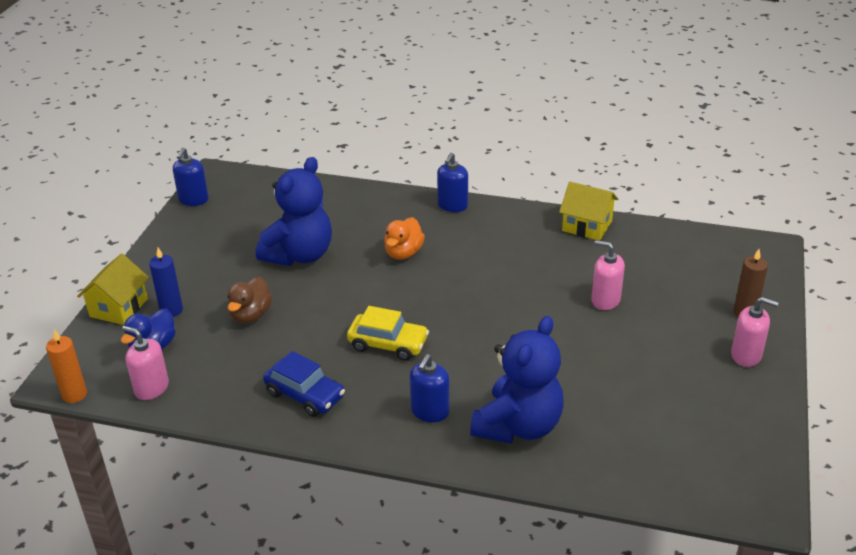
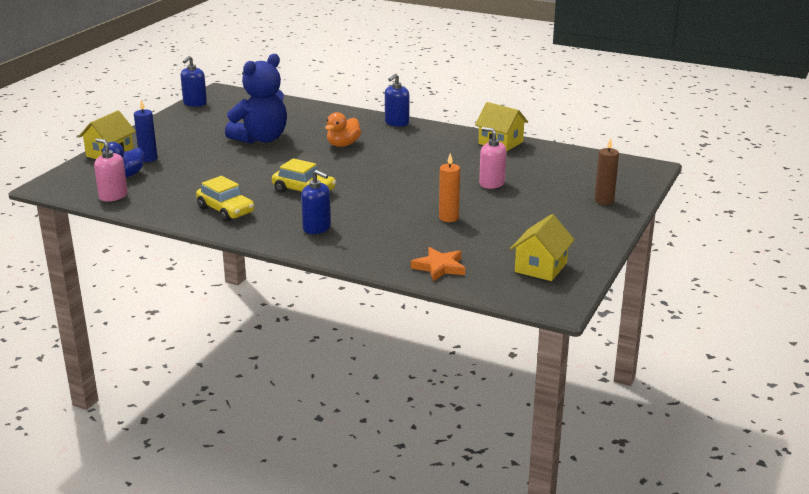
camera: 10 degrees right, 10 degrees down
orange candle [46,329,87,403] -> orange candle moved to [439,153,460,222]
brown duck [227,277,273,324] -> none
blue car [263,351,345,417] -> yellow car [196,176,254,222]
blue soap dispenser [410,354,450,422] -> blue soap dispenser turned 90 degrees counterclockwise [301,170,331,234]
blue teddy bear [470,316,563,443] -> none
pink soap dispenser [731,297,779,367] -> none
none -> orange star [411,247,465,281]
none -> yellow house [510,214,575,281]

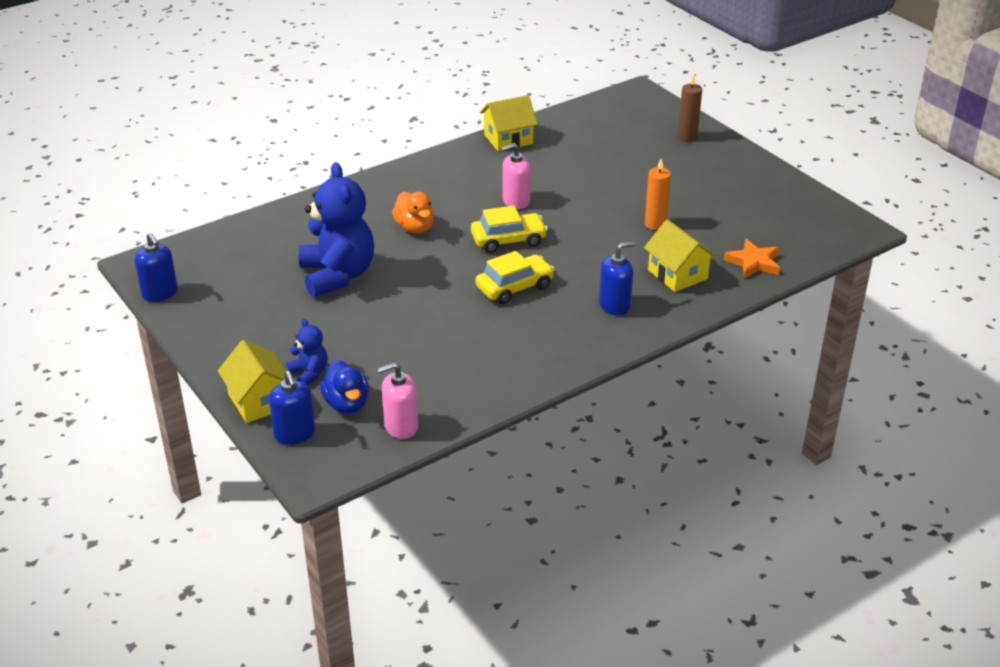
camera: 60 degrees left, 10 degrees up
blue candle [134,100,157,162] -> blue teddy bear [287,318,328,385]
yellow car [196,176,254,222] -> yellow car moved to [471,206,548,253]
blue soap dispenser [385,74,409,127] -> blue soap dispenser moved to [269,371,315,445]
pink soap dispenser [479,127,506,189] -> pink soap dispenser moved to [501,143,531,209]
yellow house [510,214,575,281] -> yellow house moved to [644,219,717,292]

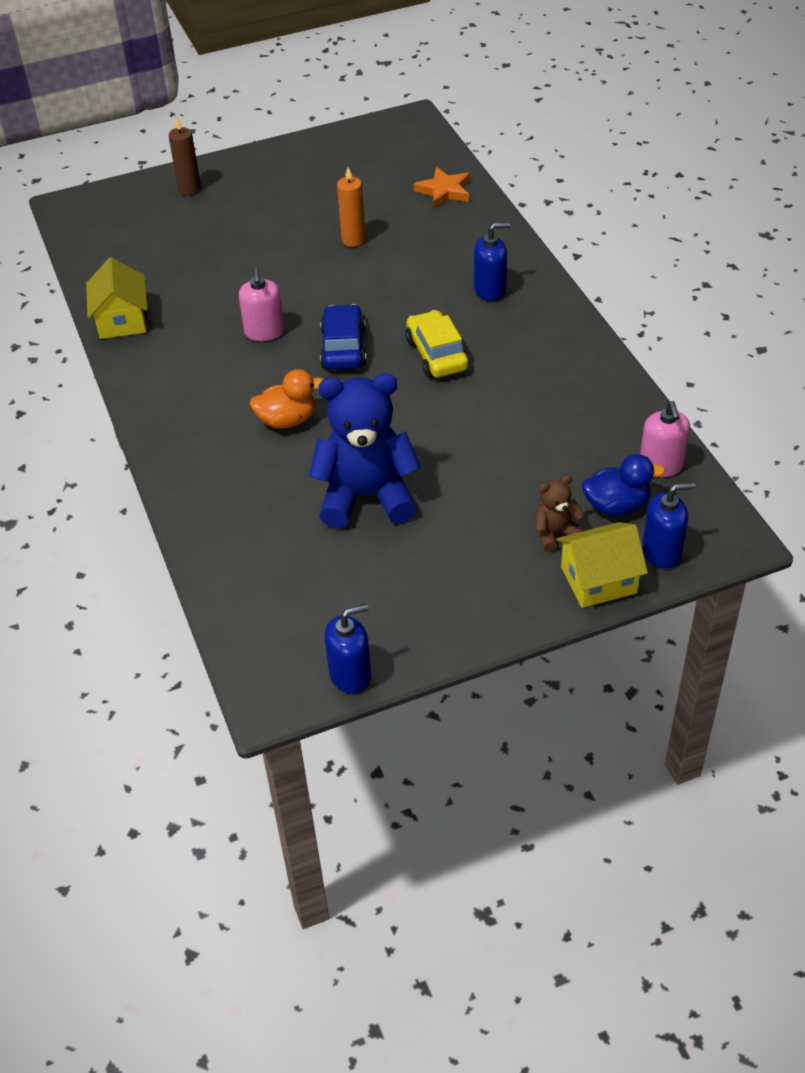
camera: 75 degrees left, 10 degrees up
blue teddy bear [287,318,328,385] -> brown teddy bear [535,475,584,552]
yellow car [471,206,548,253] -> blue car [320,304,366,370]
blue soap dispenser [599,241,636,315] -> blue soap dispenser turned 90 degrees clockwise [474,222,511,301]
yellow house [644,219,717,292] -> none

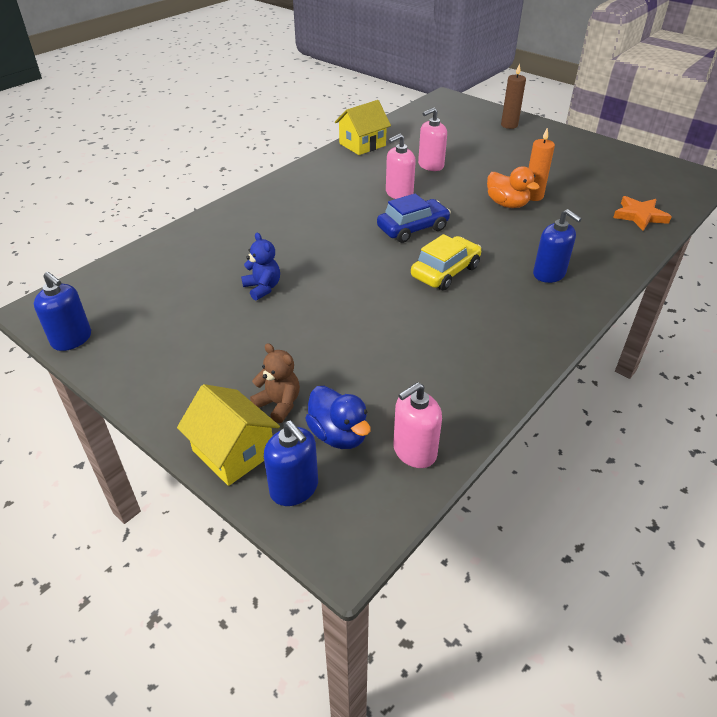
camera: 60 degrees right, 5 degrees down
orange duck [250,369,324,429] -> orange duck moved to [487,166,539,208]
blue teddy bear [309,373,421,528] -> blue teddy bear [241,233,280,301], size x0.47
none -> pink soap dispenser [418,107,447,171]

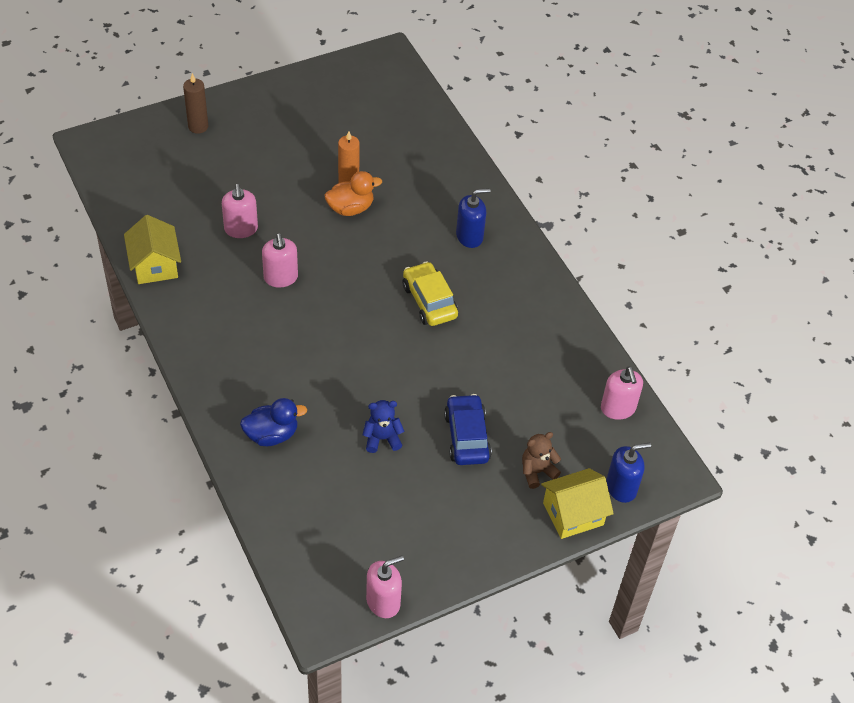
camera: 70 degrees left, 10 degrees up
blue soap dispenser [34,272,91,351] -> pink soap dispenser [366,555,404,618]
blue duck [305,386,371,449] -> blue duck moved to [240,398,307,446]
blue car [377,193,451,243] -> blue car moved to [444,394,492,465]
orange star [613,196,672,231] -> none

